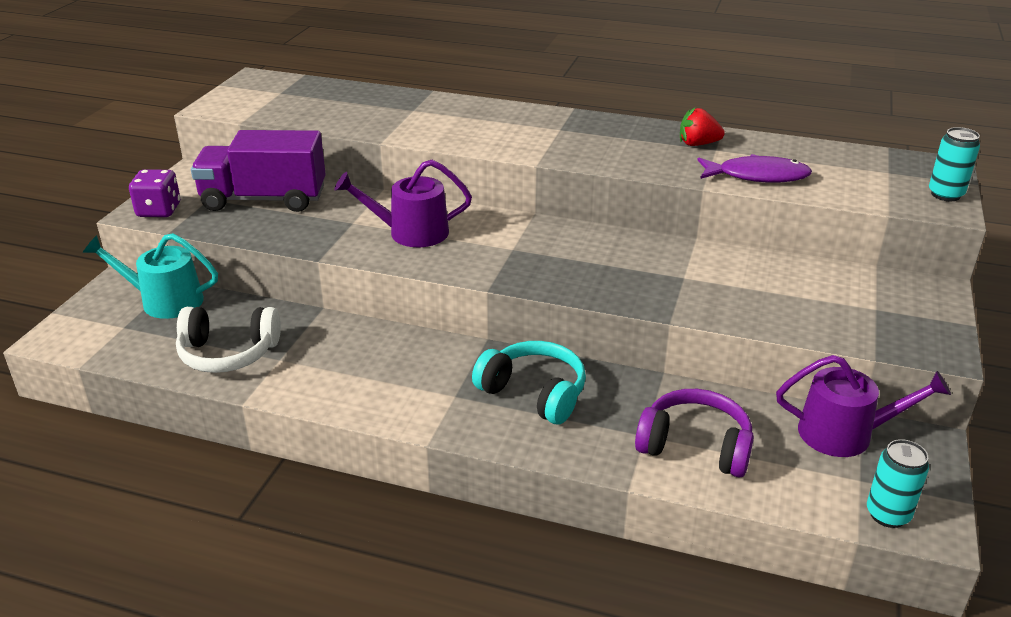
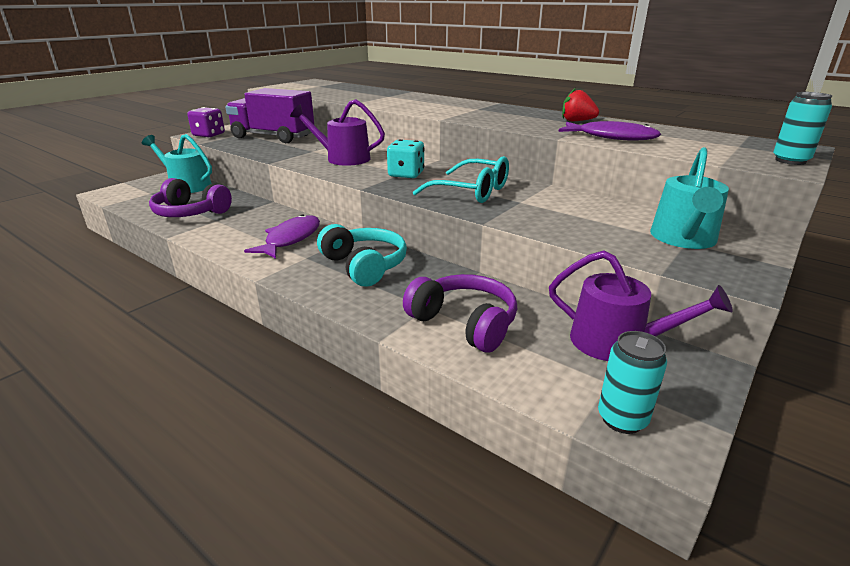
camera: 20 degrees right, 5 degrees down
white headphones [176,307,281,373] -> purple headphones [149,178,232,217]
none -> purple fish [244,215,320,259]
none -> turquoise dice [387,139,424,178]
none -> turquoise glasses [413,156,509,203]
none -> turquoise watering can [650,147,729,249]

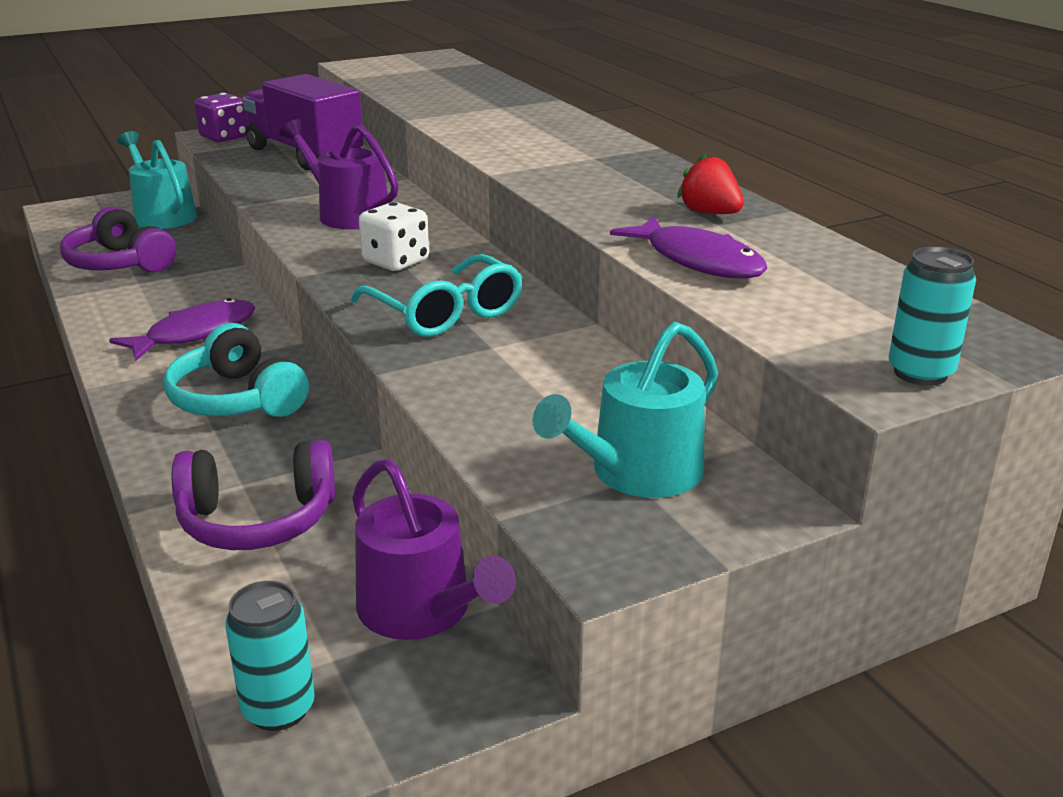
camera: 25 degrees right, 0 degrees up
turquoise headphones [317,224,407,287] -> turquoise headphones turned 150 degrees clockwise [164,323,309,417]
turquoise dice [387,139,424,178] -> white dice [359,202,429,271]
purple headphones [403,274,517,353] -> purple headphones turned 105 degrees clockwise [172,440,335,550]

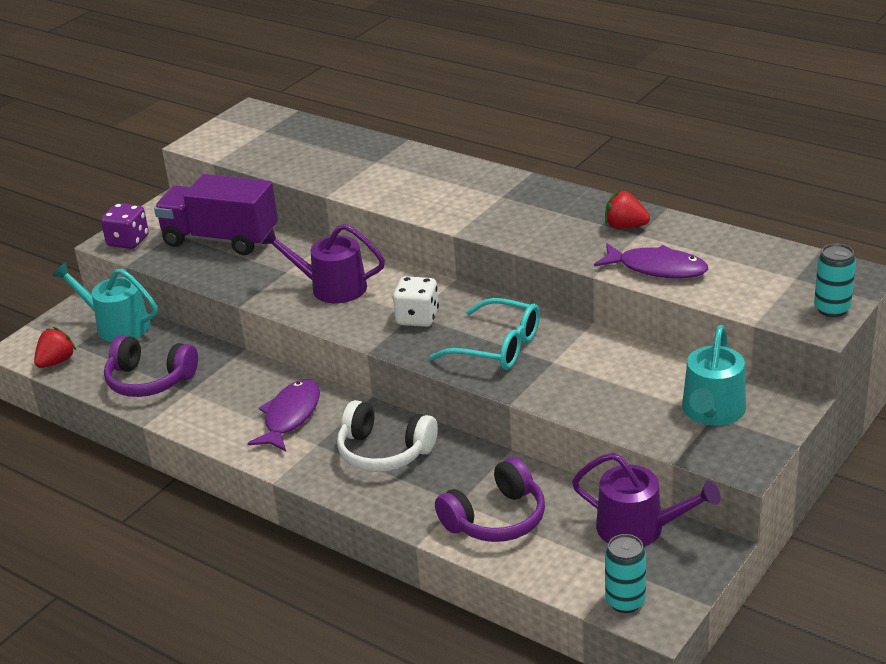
camera: 25 degrees left, 5 degrees up
turquoise headphones [164,323,309,417] -> white headphones [337,400,438,472]
none -> red strawberry [34,327,77,368]

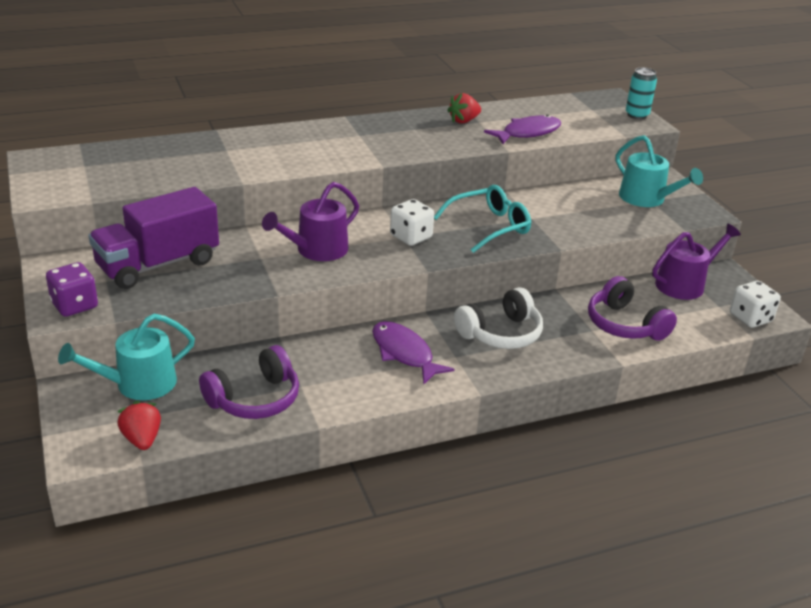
camera: 60 degrees left, 0 degrees up
purple headphones [435,457,545,542] -> purple headphones turned 150 degrees clockwise [588,276,677,341]
turquoise can [605,534,646,613] -> white dice [730,281,781,328]

